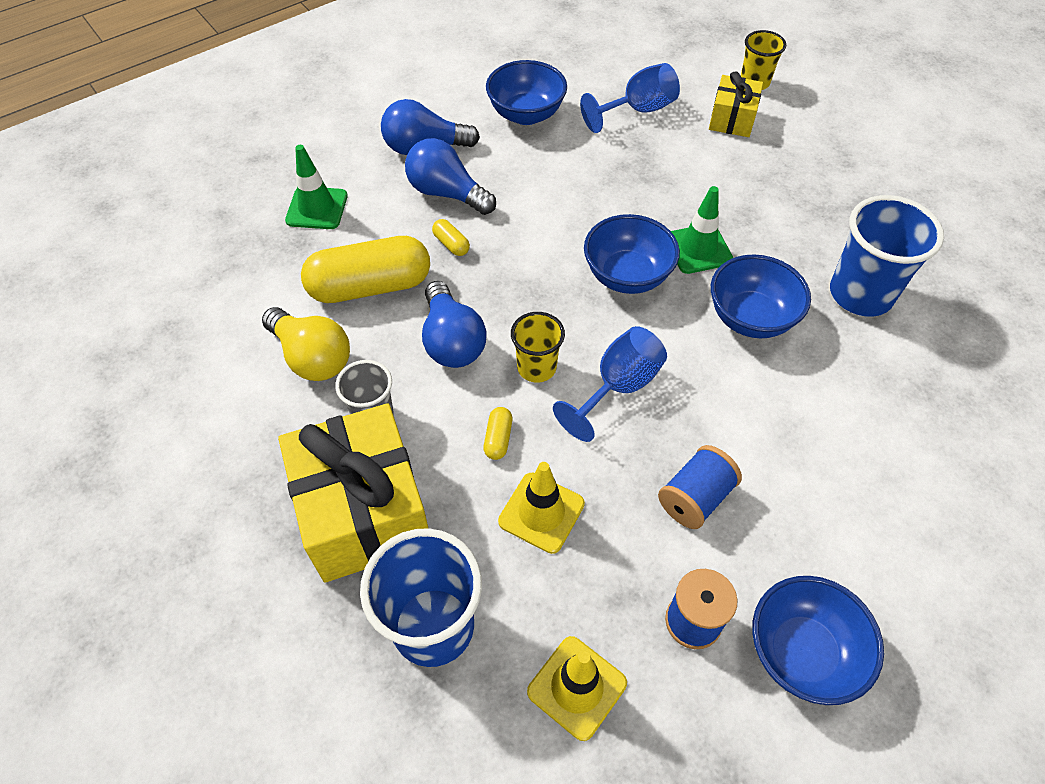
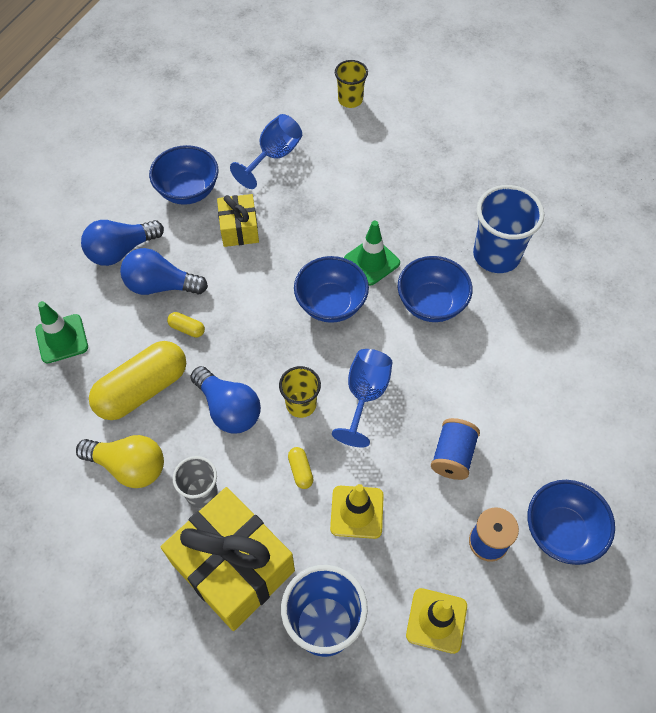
camera: 25 degrees left, 5 degrees up
yellow gift [709,71,763,137] -> yellow gift moved to [217,194,259,247]

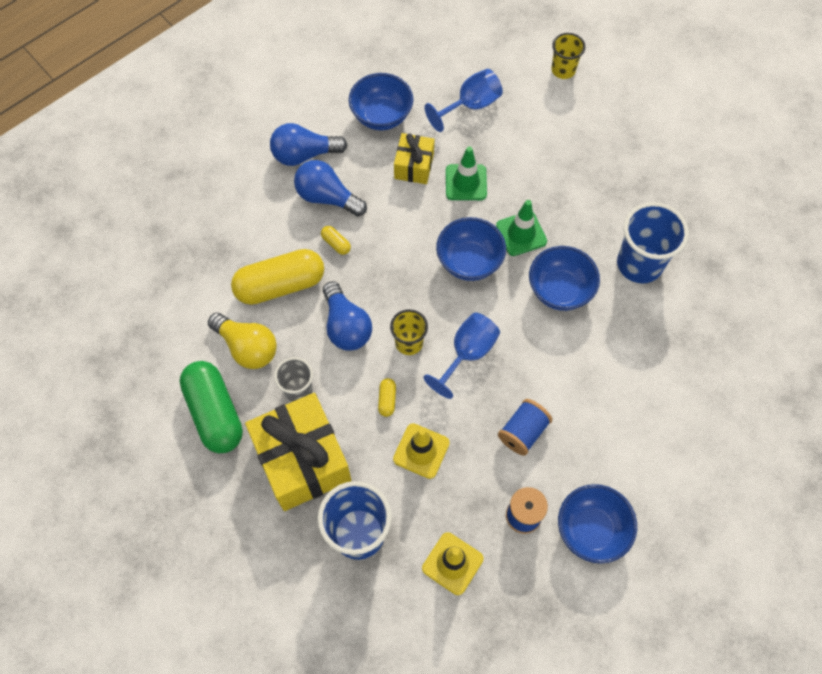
camera: 20 degrees right, 5 degrees up
green traffic cone [35,301,88,364] -> green traffic cone moved to [446,146,487,200]
none -> green capsule [180,361,243,453]

